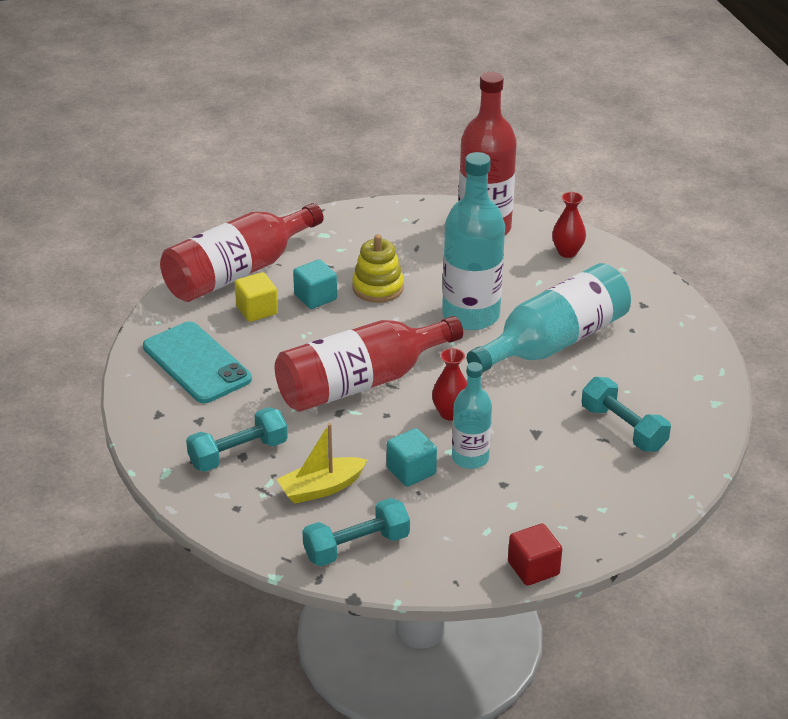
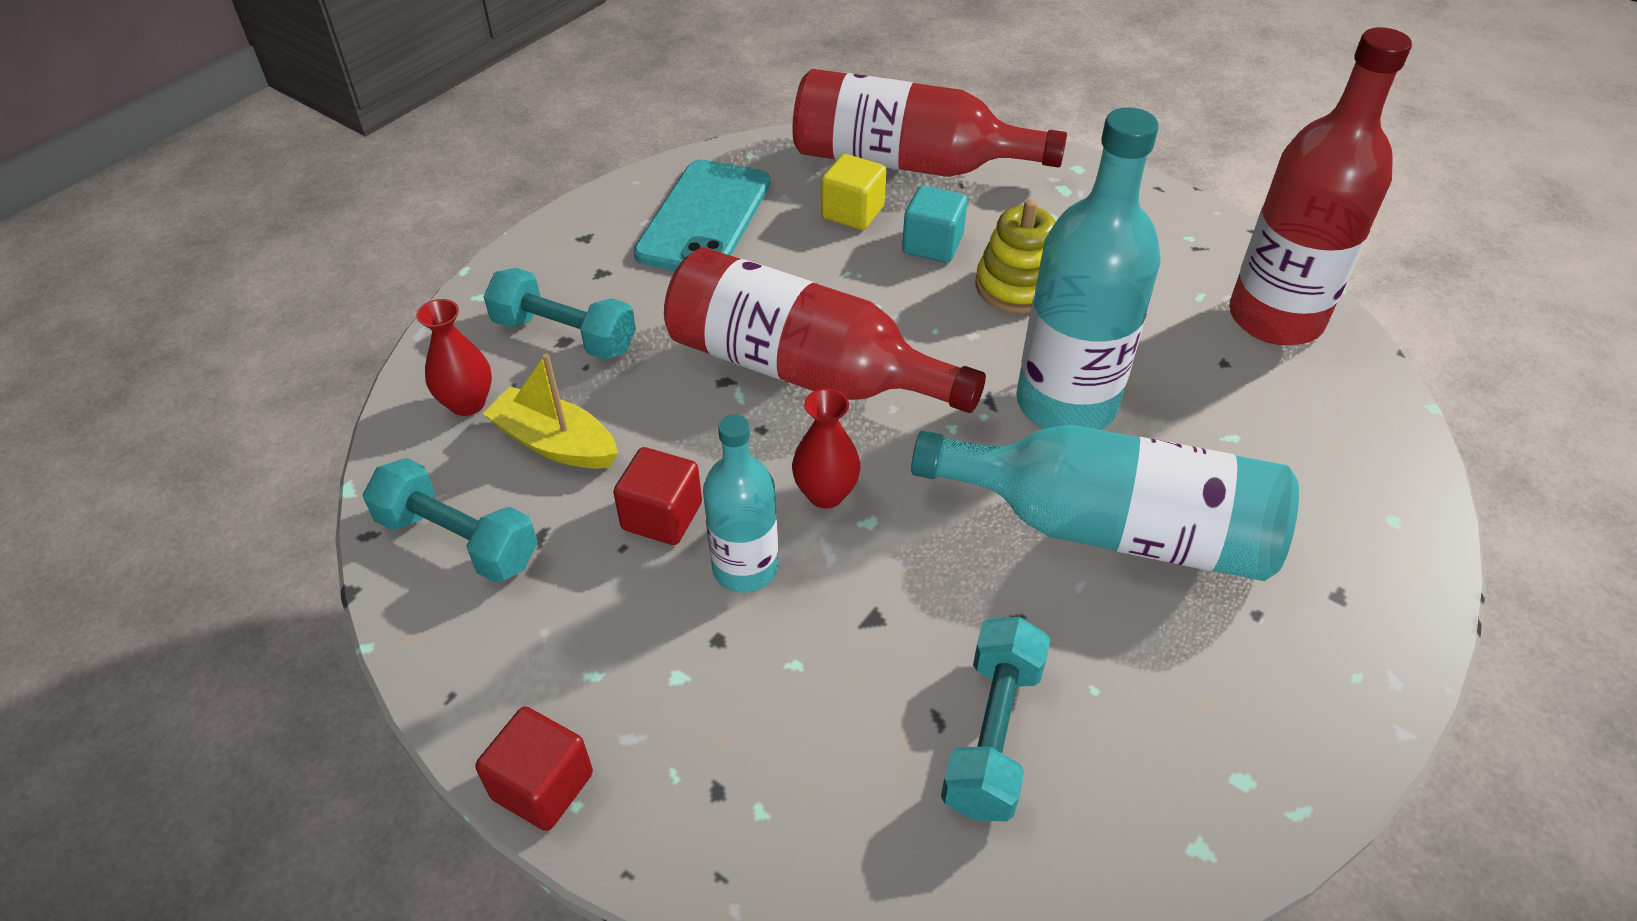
camera: 55 degrees right, 10 degrees up
turquoise cube [387,428,437,487] -> red cube [613,447,702,545]
red vase [552,192,586,258] -> red vase moved to [416,299,492,416]

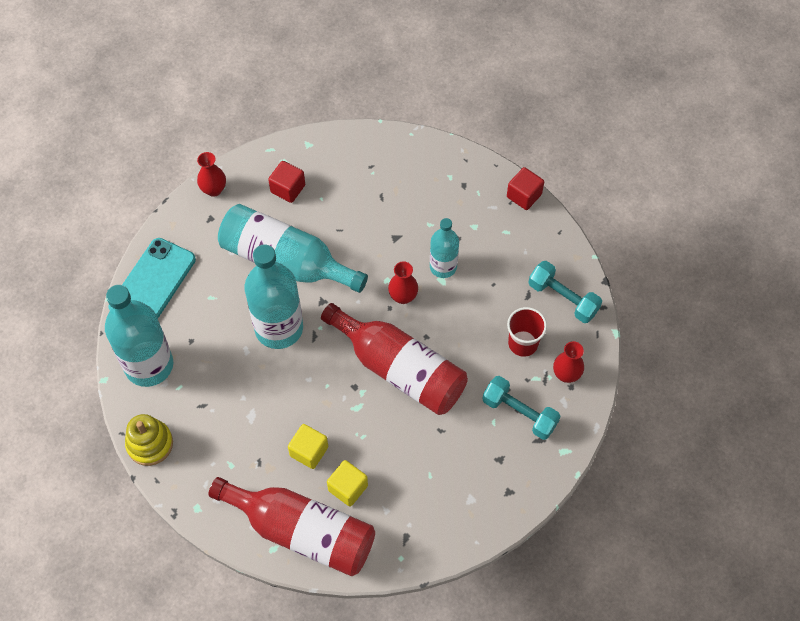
camera: 170 degrees left, 15 degrees up
yellow boat [482,353,618,469] -> red cup [507,307,547,357]
red cube [613,447,702,545] -> red cube moved to [268,161,305,203]
turquoise phone [634,159,770,271] -> turquoise phone moved to [108,238,196,318]
turquoise cube [902,185,968,263] -> yellow cube [288,424,328,469]
turquoise dumbbell [941,617,1050,821] -> none
yellow stacking toy [975,199,1056,313] -> yellow stacking toy moved to [125,414,173,466]
red bottle [1229,27,1412,345] -> turquoise bottle [105,285,173,387]
none -> red vase [197,152,226,197]

